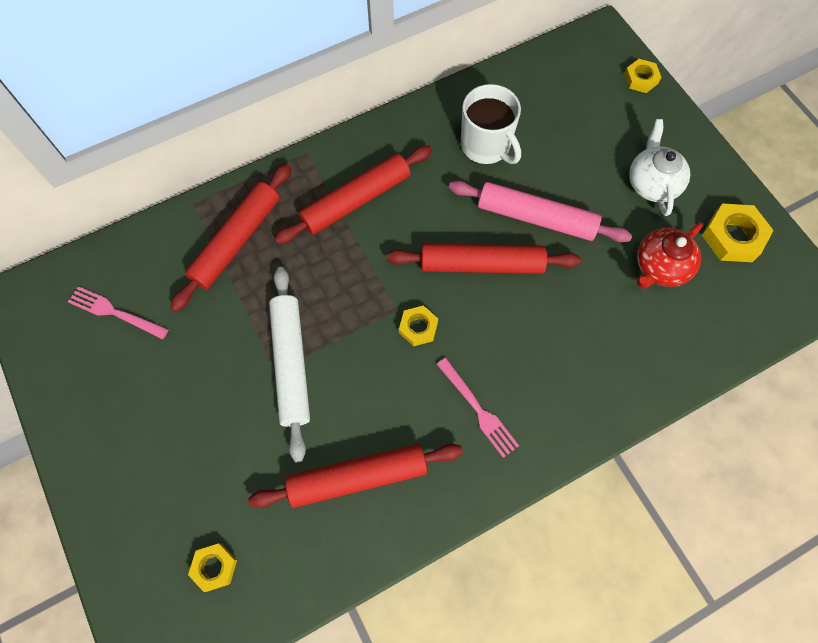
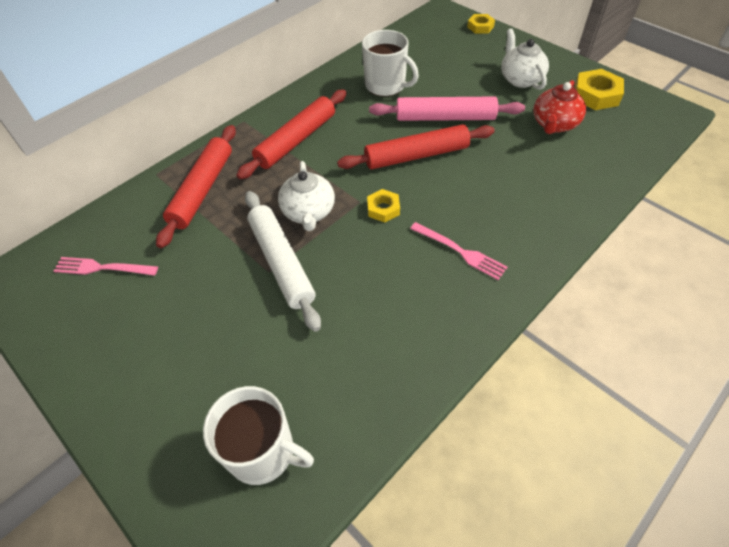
camera: 15 degrees left, 15 degrees down
yellow nut [188,543,237,592] -> white mug [203,386,314,485]
red rolling pin [248,444,463,508] -> none
none -> white teapot [278,161,335,231]

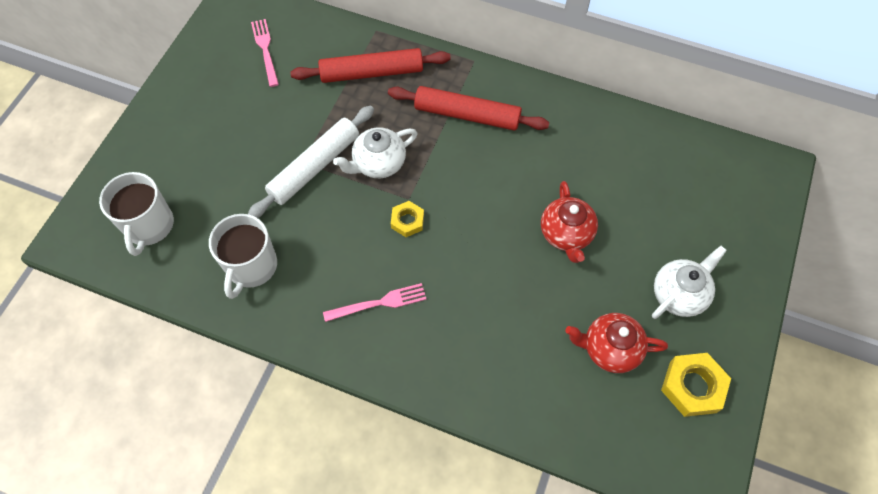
camera: 65 degrees right, 10 degrees up
red rolling pin [337,124,495,169] -> none
white mug [362,30,419,97] -> white mug moved to [209,214,277,299]
pink rolling pin [369,97,525,121] -> red teapot [541,181,598,263]
pink fork [410,222,508,280] -> pink fork turned 120 degrees counterclockwise [323,283,427,322]
yellow nut [467,14,495,33] -> none

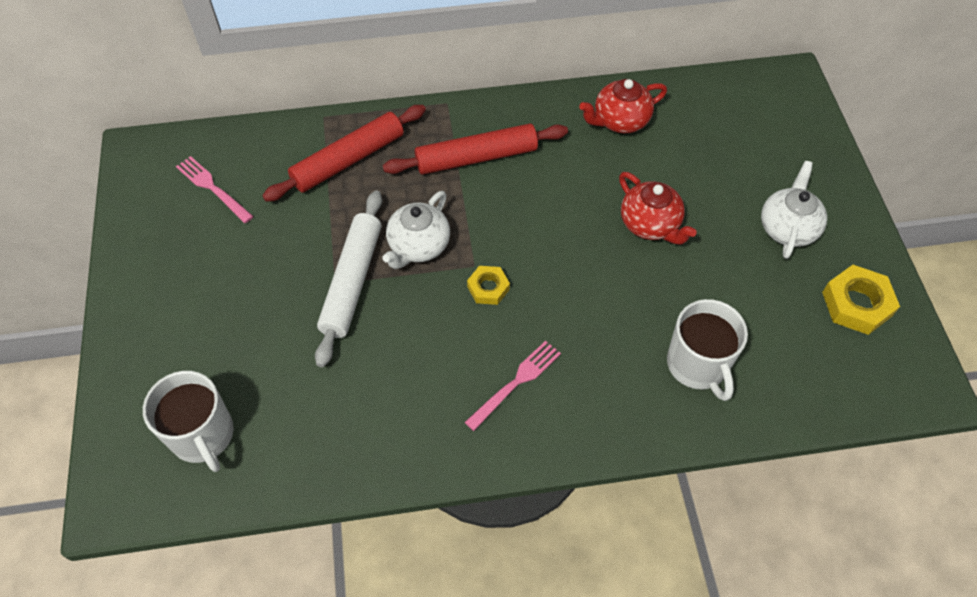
camera: 30 degrees left, 5 degrees down
white mug [209,214,277,299] -> white mug moved to [667,299,748,401]
red teapot [565,313,668,373] -> red teapot moved to [579,79,667,133]

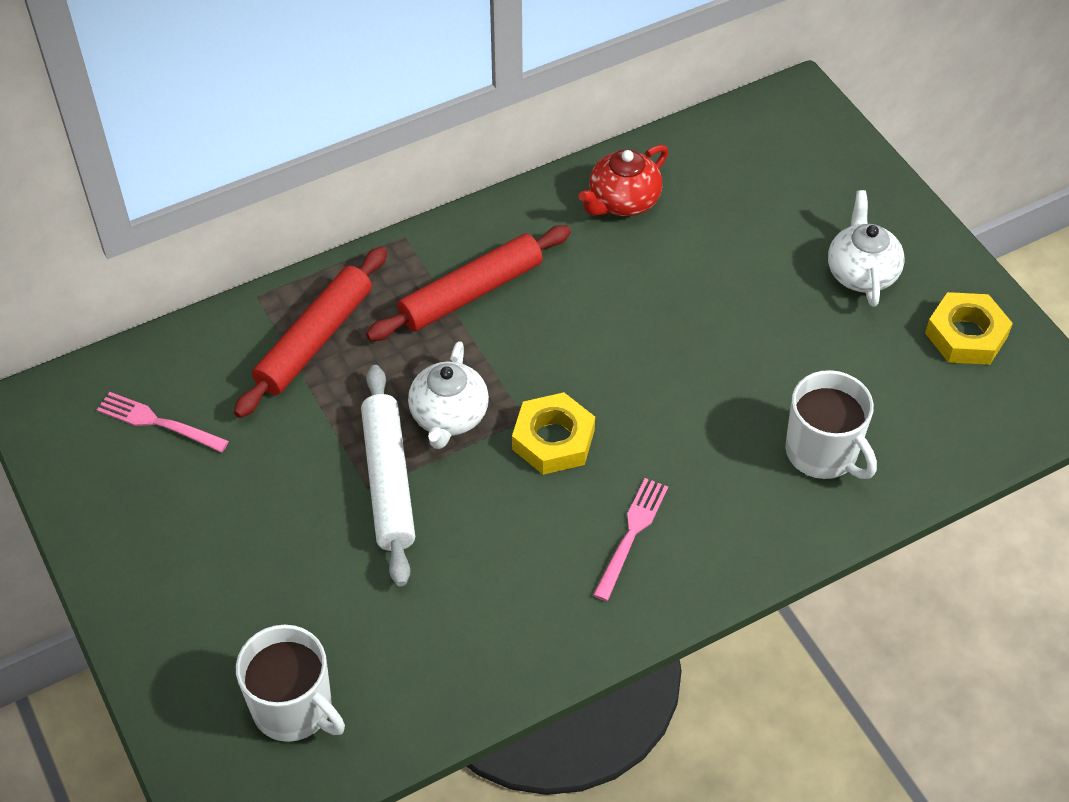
camera: 20 degrees left, 5 degrees down
yellow nut [467,266,510,305] -> yellow nut [512,392,595,475], size x1.63
red teapot [619,172,697,245] -> none

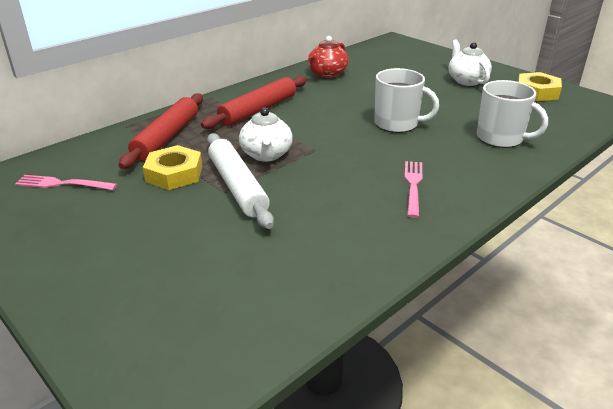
camera: 15 degrees left, 20 degrees down
white mug [236,625,345,742] -> white mug moved to [374,68,439,133]
yellow nut [512,392,595,475] -> yellow nut moved to [143,145,202,190]

